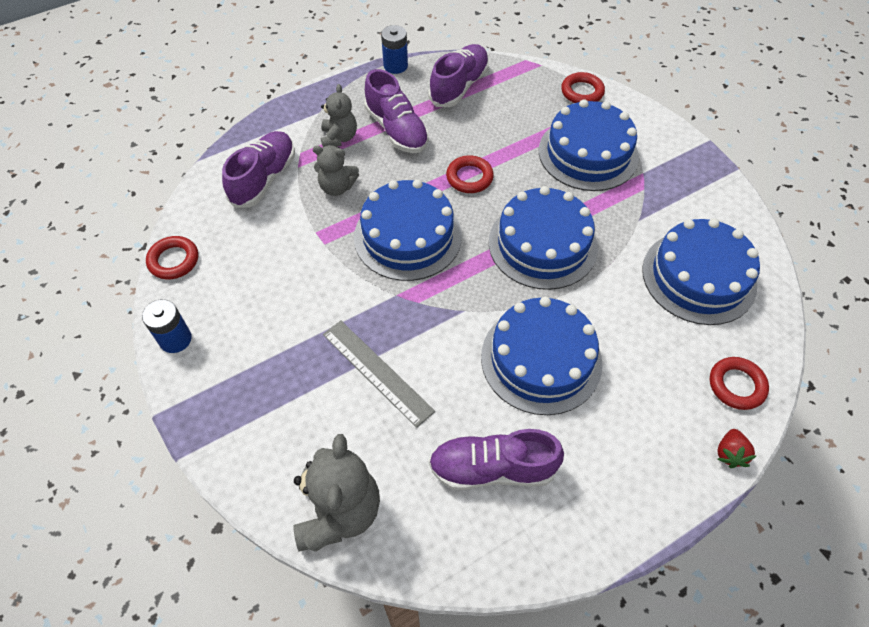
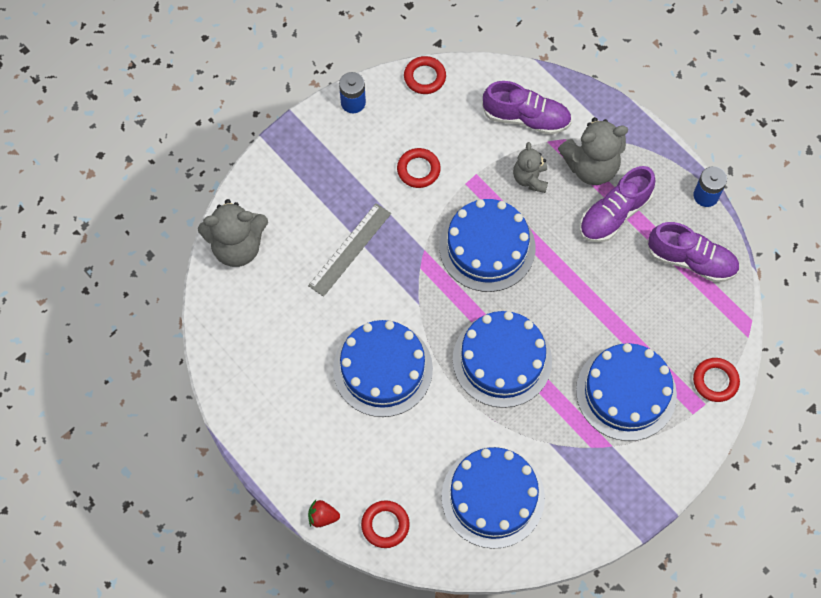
camera: 80 degrees right, 10 degrees up
grey teddy bear [321,84,357,147] -> grey teddy bear [558,117,628,185], size x1.65
purple shoe [429,429,564,490] -> none
red ring [446,155,494,193] -> red ring moved to [397,148,441,188]

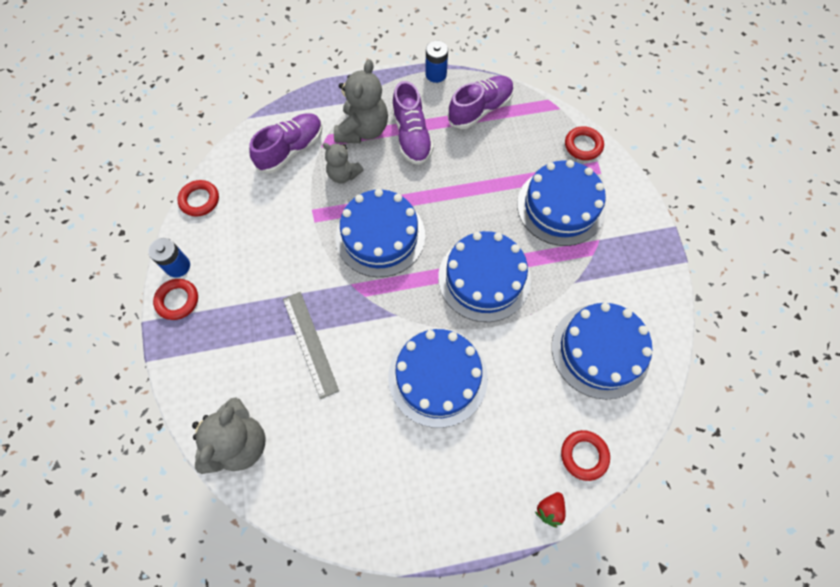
camera: 60 degrees left, 0 degrees up
red ring [397,148,441,188] -> red ring moved to [153,279,198,320]

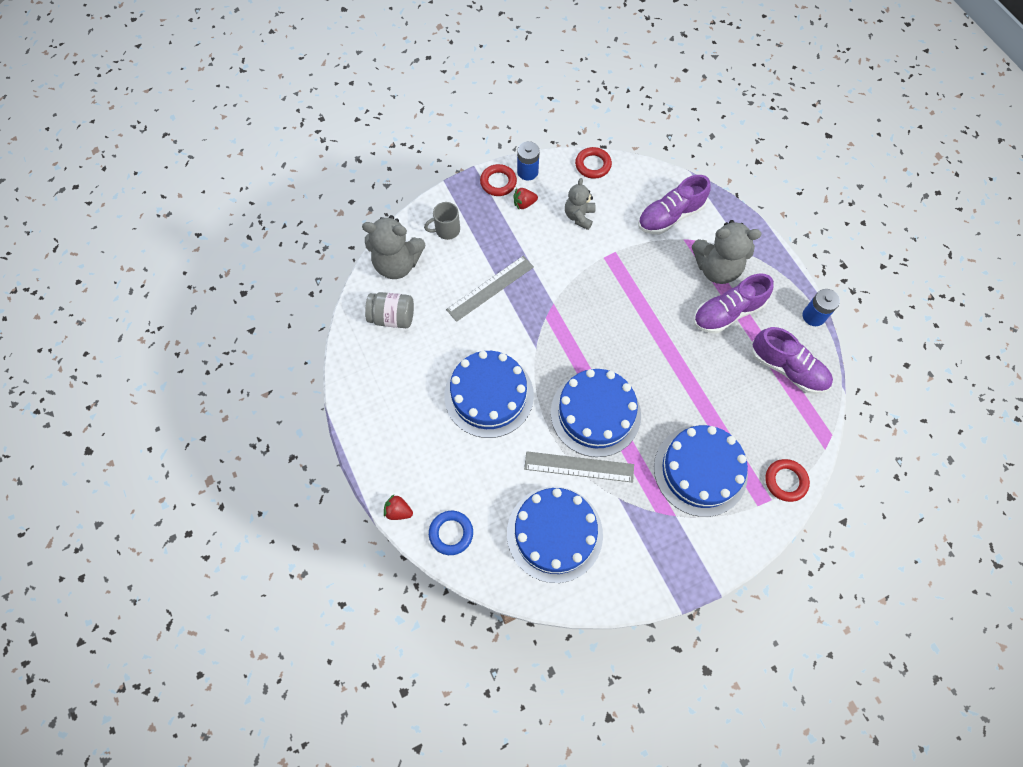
camera: 75 degrees right, 0 degrees up
purple shoe [249,113,323,174] -> purple shoe turned 120 degrees clockwise [638,175,710,234]
grey teddy bear [323,143,364,184] -> grey teddy bear moved to [565,178,596,230]
blue cake [336,189,425,277] -> none
red ring [561,430,610,481] -> blue ring [429,511,473,555]
none -> grey jar [365,292,414,328]
none -> grey mug [424,202,460,240]
none -> red strawberry [514,188,538,209]
none -> grey ruler [524,451,634,483]

